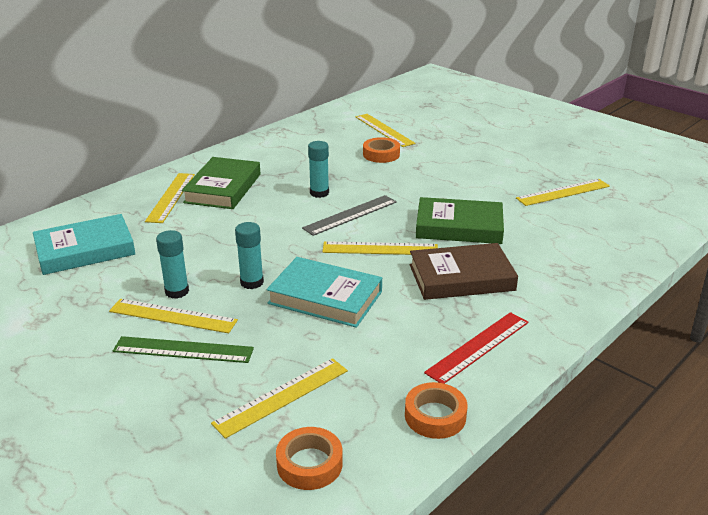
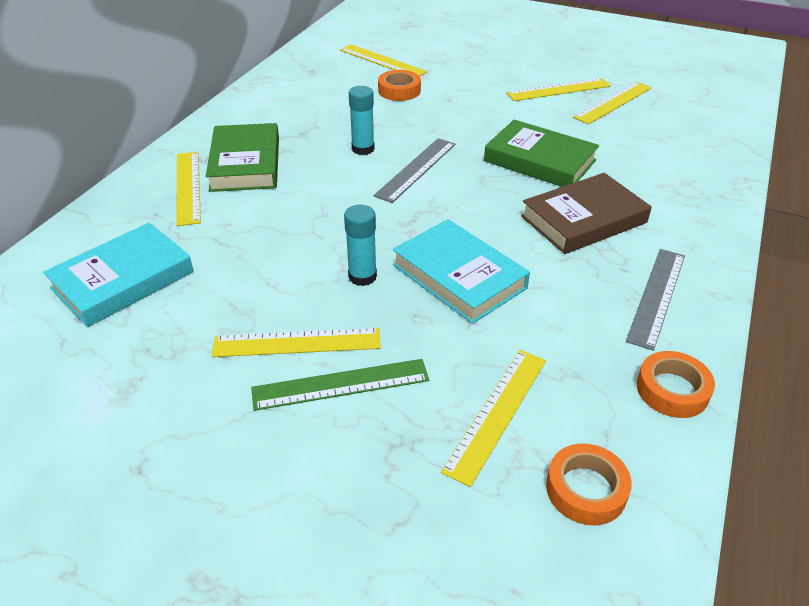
camera: 20 degrees left, 10 degrees up
turquoise glue stick [156,230,189,299] -> none
turquoise book [267,257,382,328] -> turquoise book turned 45 degrees clockwise [393,219,530,324]
yellow ruler [322,241,438,255] -> yellow ruler moved to [506,78,611,101]
green book [416,197,504,244] -> green book turned 45 degrees clockwise [484,120,599,187]
red ruler [424,312,529,384] -> grey ruler [626,249,685,351]

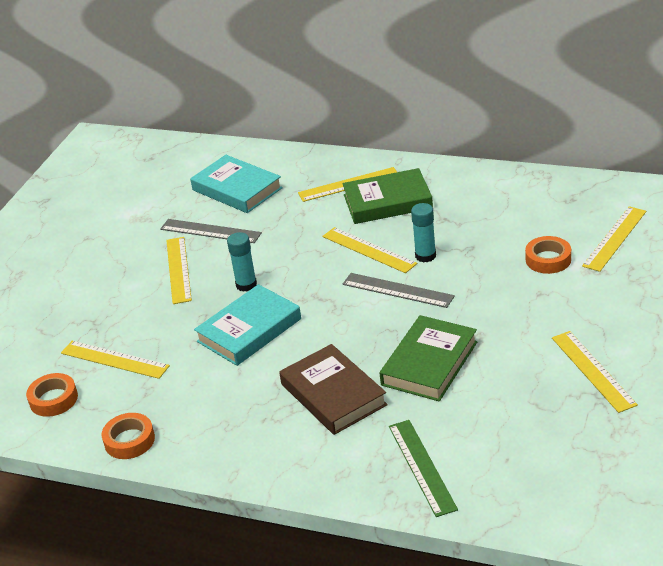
camera: 90 degrees right, 5 degrees down
green ruler [251,359,429,411] -> green ruler moved to [389,420,458,517]
yellow ruler [573,82,652,124] -> yellow ruler moved to [322,227,417,273]
grey ruler [626,249,685,351] -> grey ruler moved to [160,219,262,243]

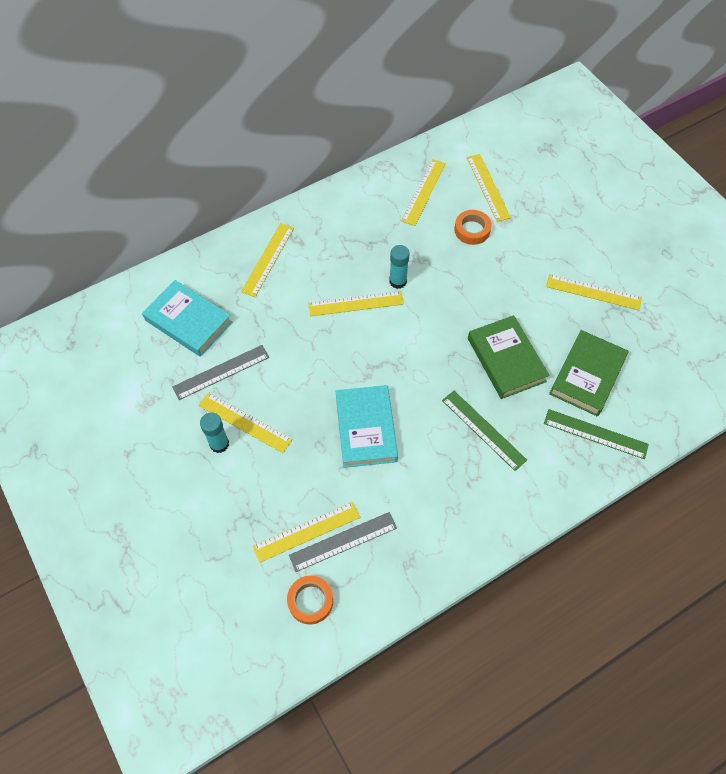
camera: 55 degrees left, 25 degrees up
orange tape [102,413,155,459] -> none
turquoise book [190,155,283,213] -> turquoise book turned 45 degrees clockwise [142,280,232,357]
turquoise glue stick [227,232,257,292] -> turquoise glue stick moved to [200,412,229,453]
brown book [279,344,388,435] -> green ruler [442,391,527,471]
green book [342,168,433,224] -> green book moved to [549,330,629,416]
grey ruler [343,273,455,308] -> grey ruler moved to [289,512,397,572]
none -> yellow ruler [401,159,446,226]

